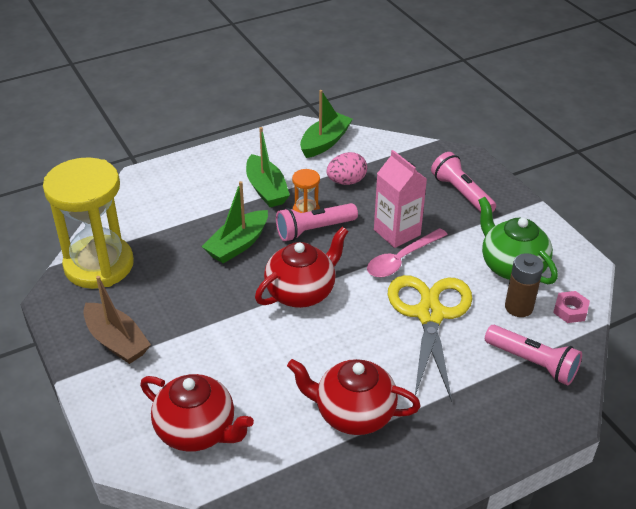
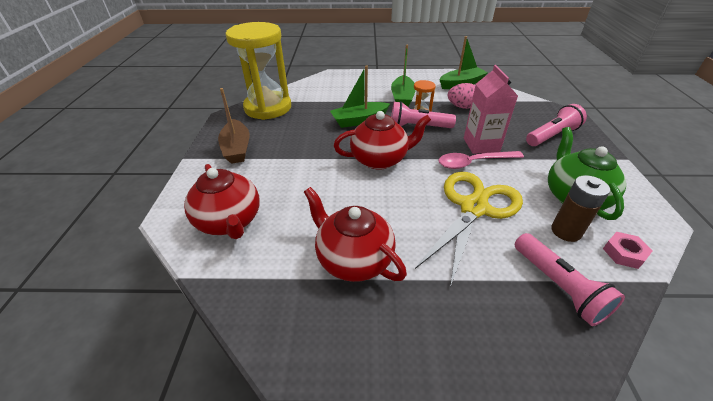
camera: 30 degrees right, 0 degrees up
pink flashlight [431,152,496,213] -> pink flashlight turned 60 degrees clockwise [526,104,587,146]

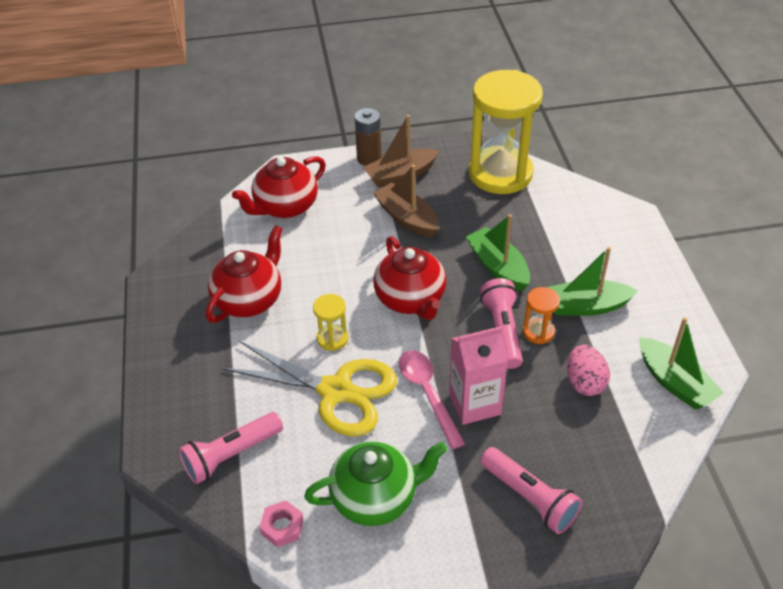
camera: 80 degrees right, 5 degrees up
brown battery [551,175,610,242] -> brown battery moved to [354,108,382,166]
none -> yellow hourglass [313,294,348,351]
none -> brown boat [373,165,439,237]

